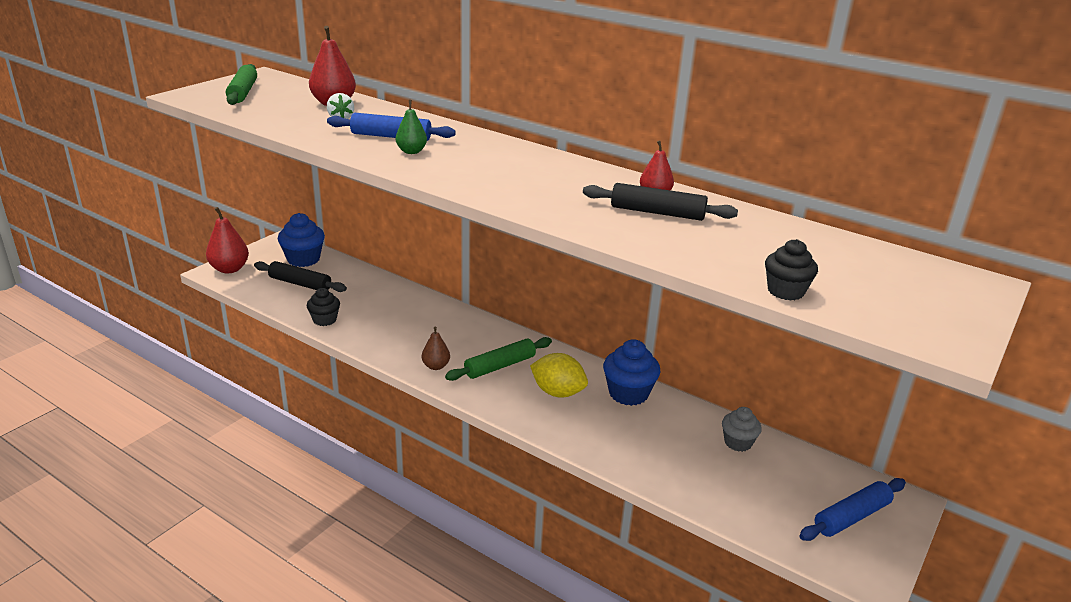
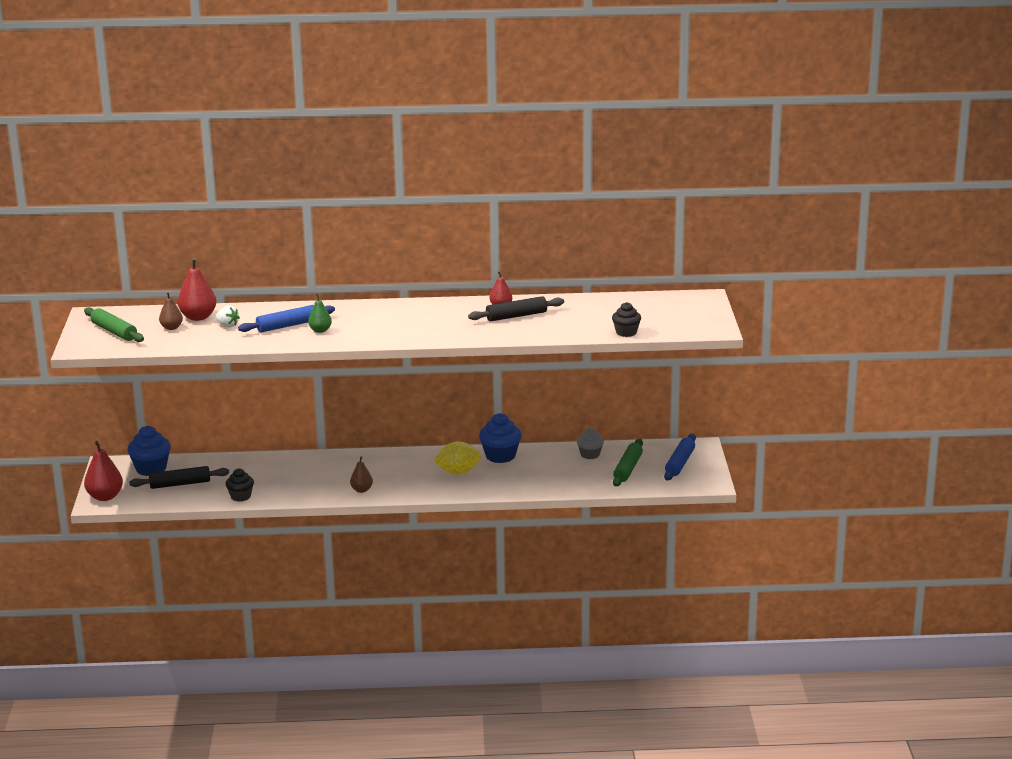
camera: 35 degrees left, 5 degrees down
green rolling pin [445,337,552,381] -> green rolling pin moved to [613,439,643,486]
none -> brown pear [159,292,183,330]

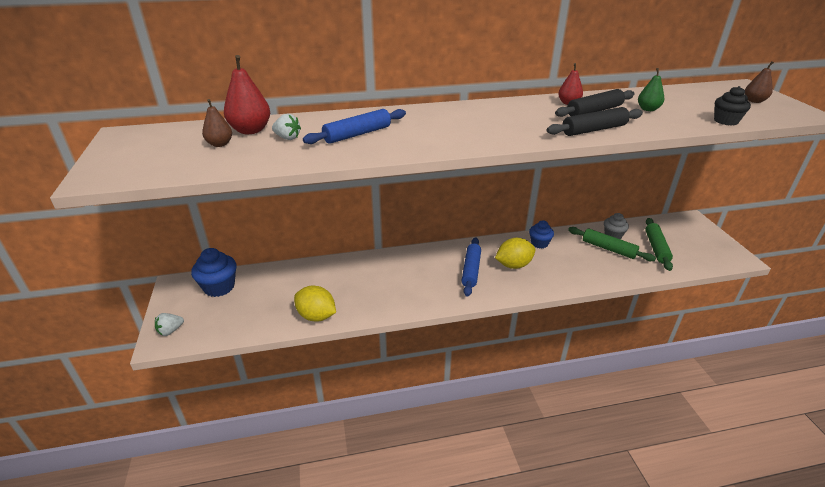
camera: 10 degrees left, 10 degrees up
green rolling pin [84,307,144,342] -> green rolling pin moved to [568,227,656,261]
red pear [84,441,123,501] -> white strawberry [155,313,184,336]
black rolling pin [129,466,229,489] -> black rolling pin moved to [546,107,643,136]
black cupcake [226,468,254,501] -> yellow lemon [294,286,336,321]
green pear [308,294,332,333] -> green pear moved to [638,68,664,111]
brown pear [350,456,373,493] -> brown pear moved to [745,61,774,103]
blue cupcake [479,413,522,463] -> blue cupcake [529,220,554,249], size x0.64
blue rolling pin [664,434,696,480] -> blue rolling pin moved to [462,237,481,297]

